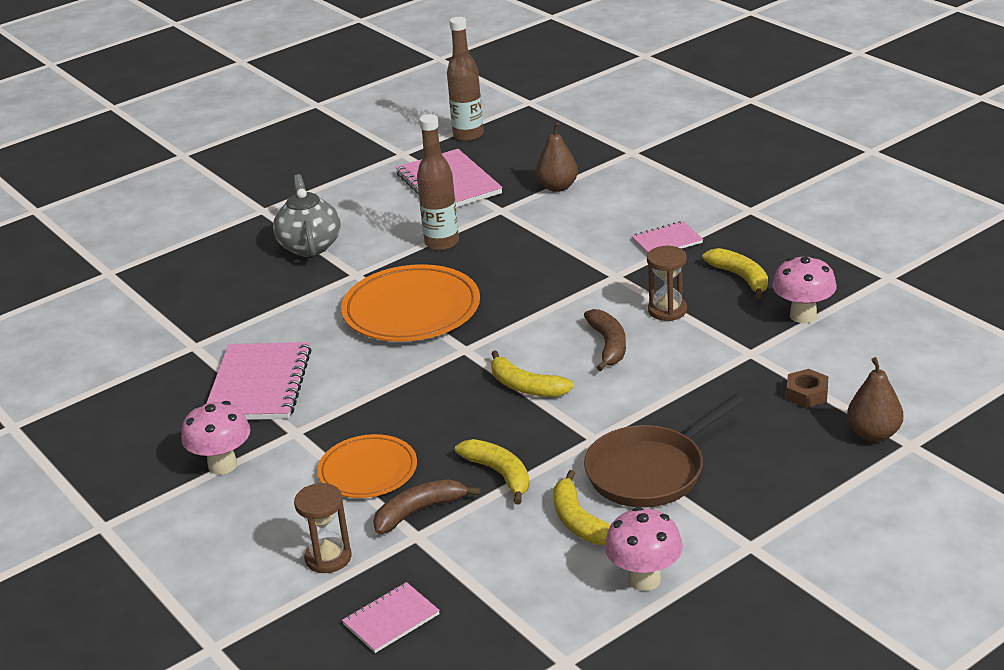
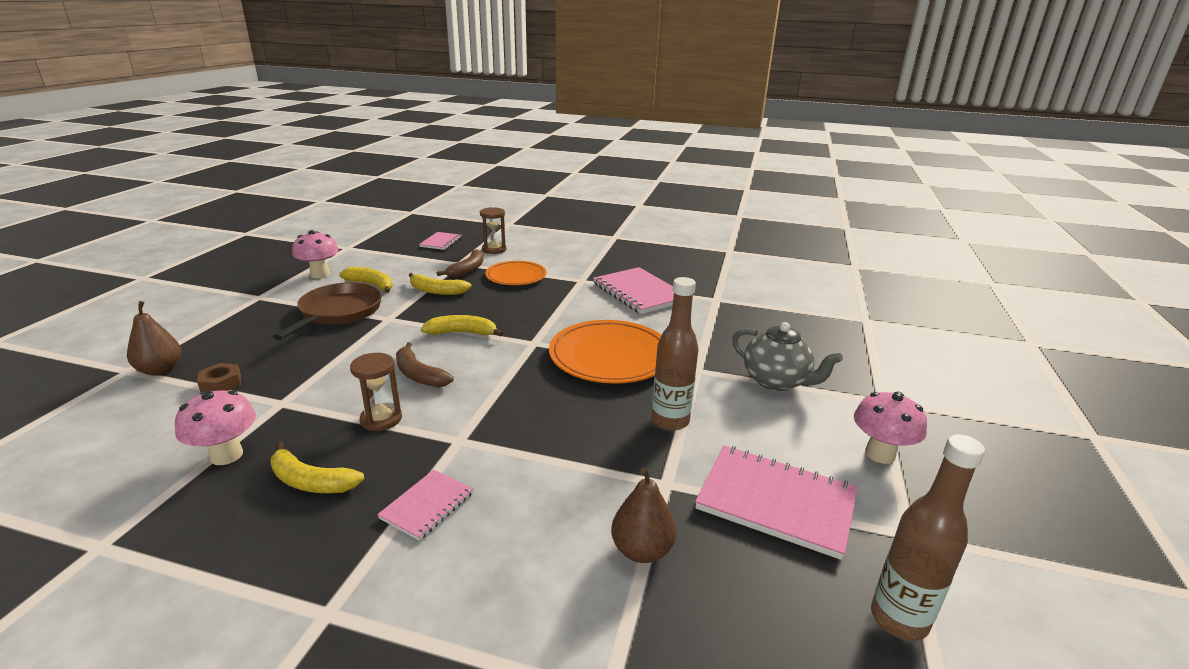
camera: 140 degrees right, 5 degrees down
pink mushroom [181,401,250,475] -> pink mushroom moved to [854,392,927,464]

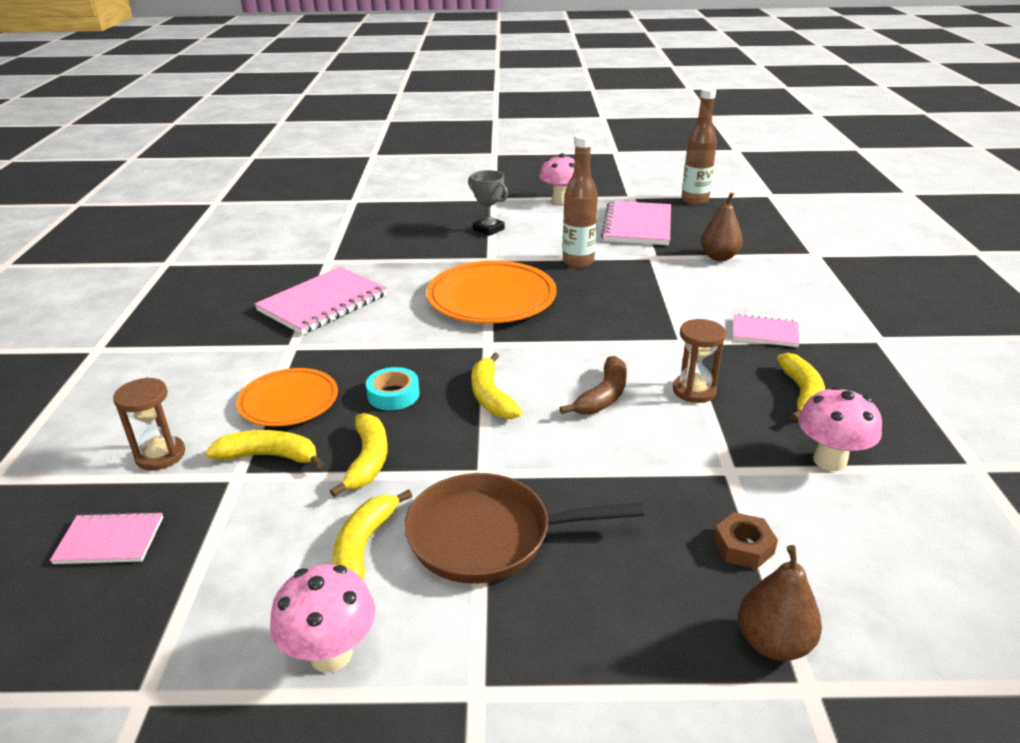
camera: 105 degrees left, 5 degrees up
brown banana [437,249,483,278] -> yellow banana [205,430,324,469]
grey teapot [732,322,843,391] -> grey trophy [468,170,508,236]
none -> turquoise tape [366,367,420,410]

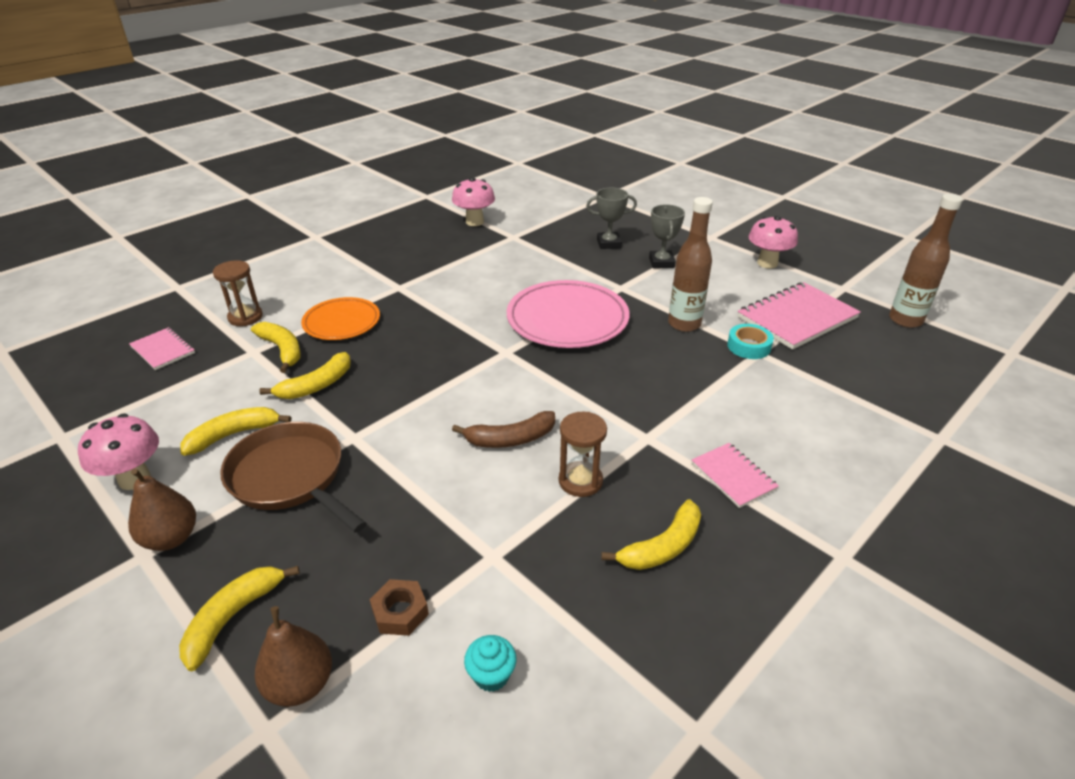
camera: 45 degrees right, 5 degrees up
pink notebook [255,267,387,335] -> none
turquoise tape [366,367,420,410] -> turquoise tape moved to [727,324,774,359]
orange plate [426,261,557,323] -> pink plate [507,280,630,348]
yellow banana [471,352,522,419] -> yellow banana moved to [179,566,300,671]
brown pear [701,192,743,261] -> brown pear moved to [128,468,196,551]
pink mushroom [798,386,882,471] -> pink mushroom moved to [452,177,495,226]
none -> turquoise cupcake [464,635,517,692]
none -> grey trophy [586,188,637,249]

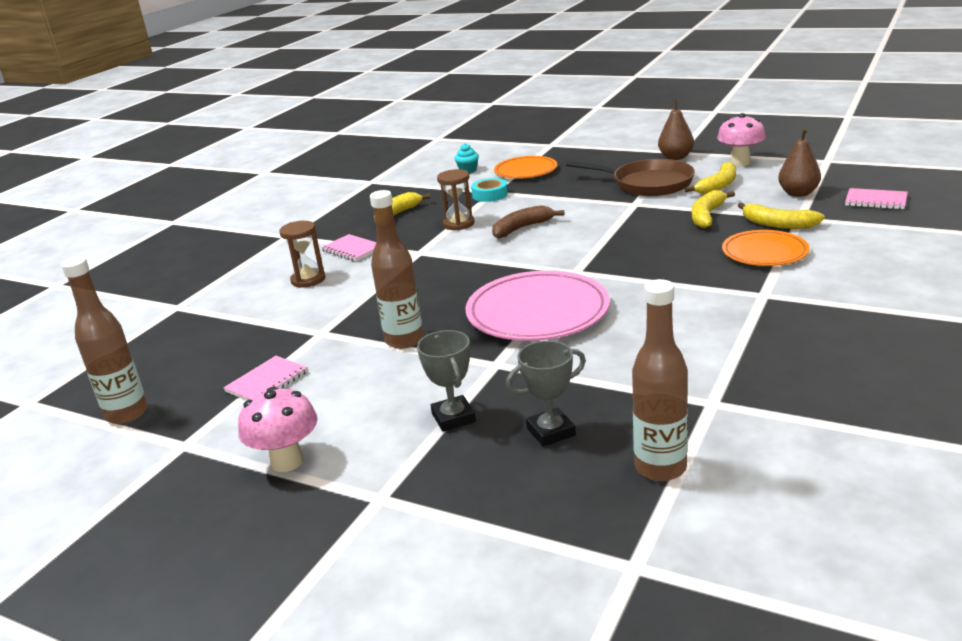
camera: 165 degrees right, 10 degrees down
yellow banana [179,566,300,671] -> none
brown hourglass [213,261,263,326] -> brown hourglass moved to [279,221,325,288]
brown pear [255,606,332,707] -> brown pear moved to [778,128,821,197]
brown nut [370,579,429,636] -> orange plate [494,156,557,179]
pink mushroom [452,177,495,226] -> none
turquoise tape [727,324,774,359] -> turquoise tape moved to [471,178,508,202]
pink notebook [738,282,861,349] -> pink notebook [223,356,308,401], size x0.54
none -> brown bottle [632,279,688,481]

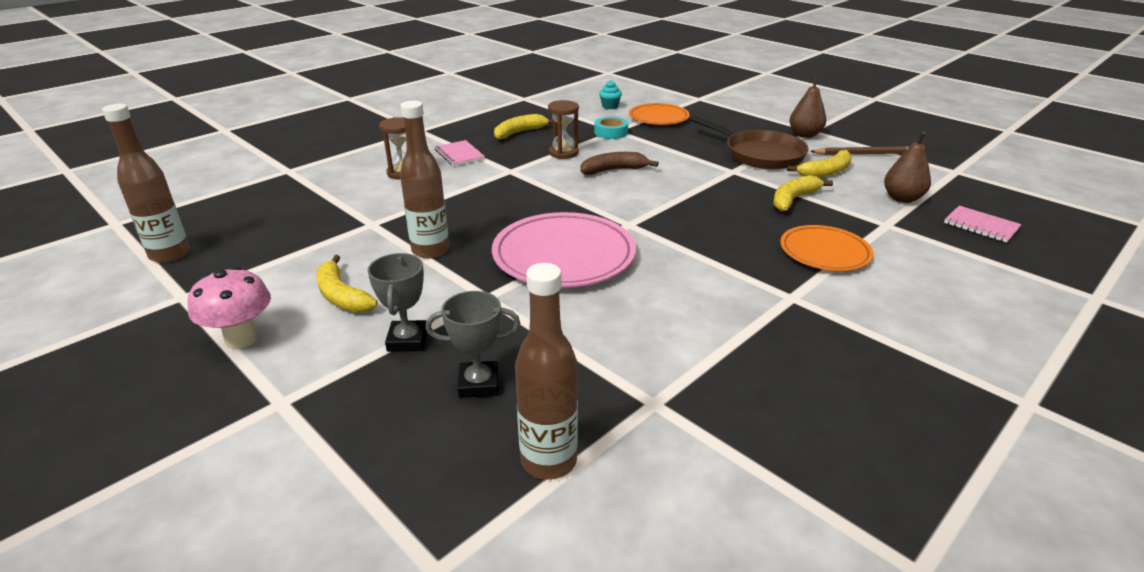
camera: 15 degrees right, 5 degrees up
pink notebook [223,356,308,401] -> none
pink mushroom [717,113,766,166] -> brown pencil [810,146,910,155]
yellow banana [738,202,825,229] -> yellow banana moved to [316,255,378,312]

